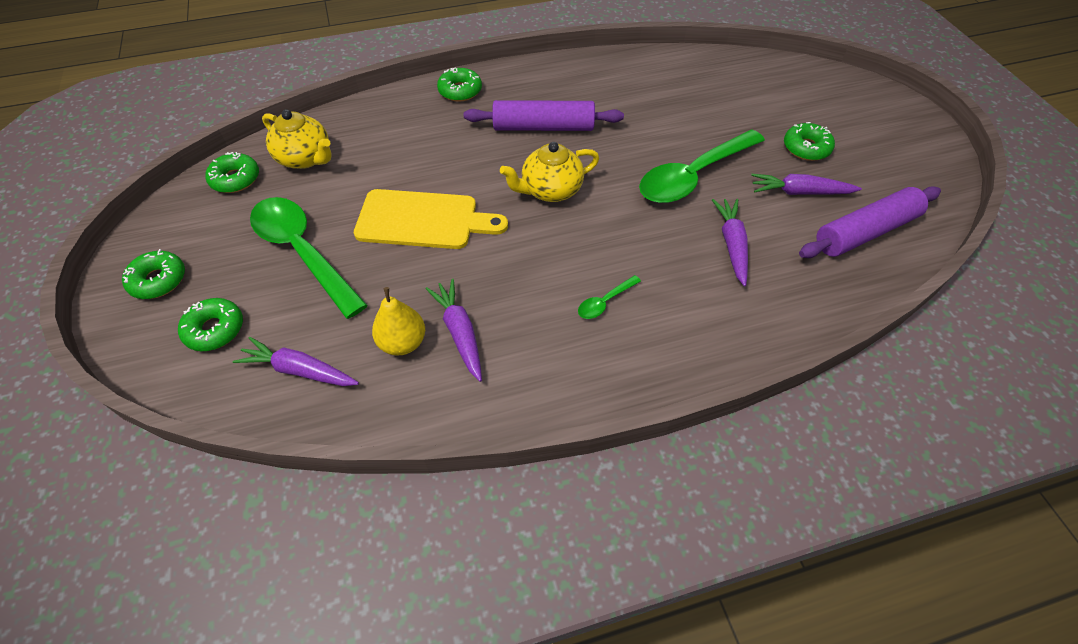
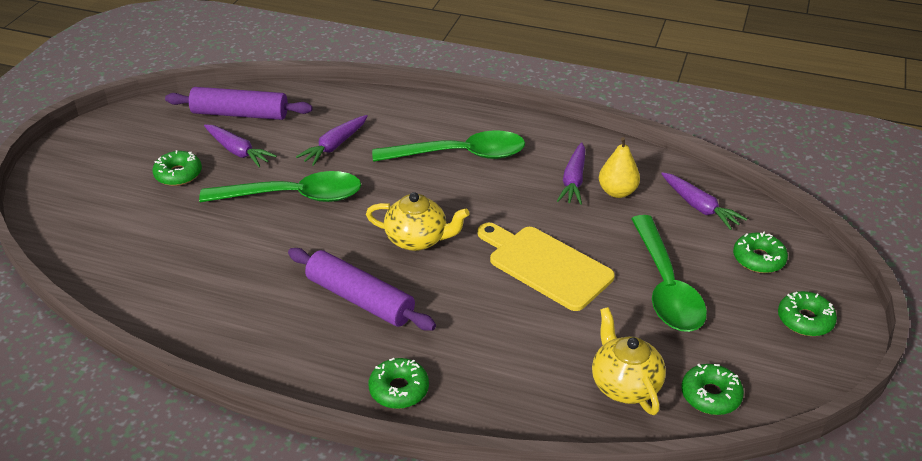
camera: 145 degrees left, 15 degrees down
green spoon [578,275,641,319] -> green spoon [372,130,525,162], size x2.41

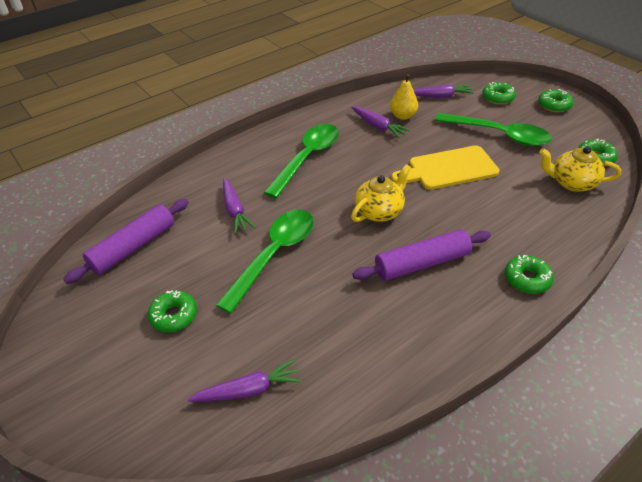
camera: 55 degrees left, 5 degrees up
purple carrot [204,124,277,168] -> purple carrot moved to [188,359,302,402]

